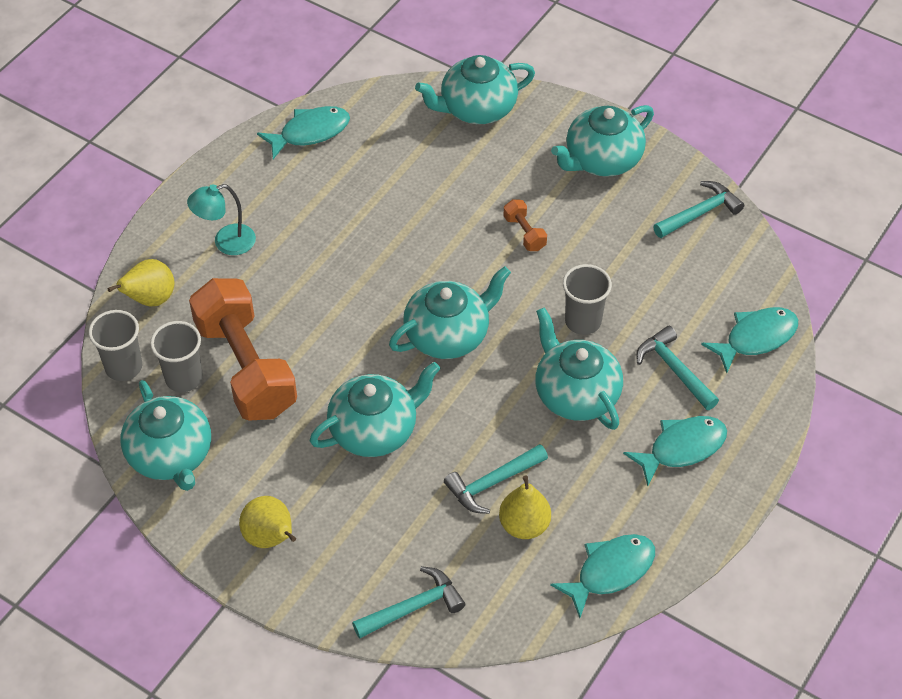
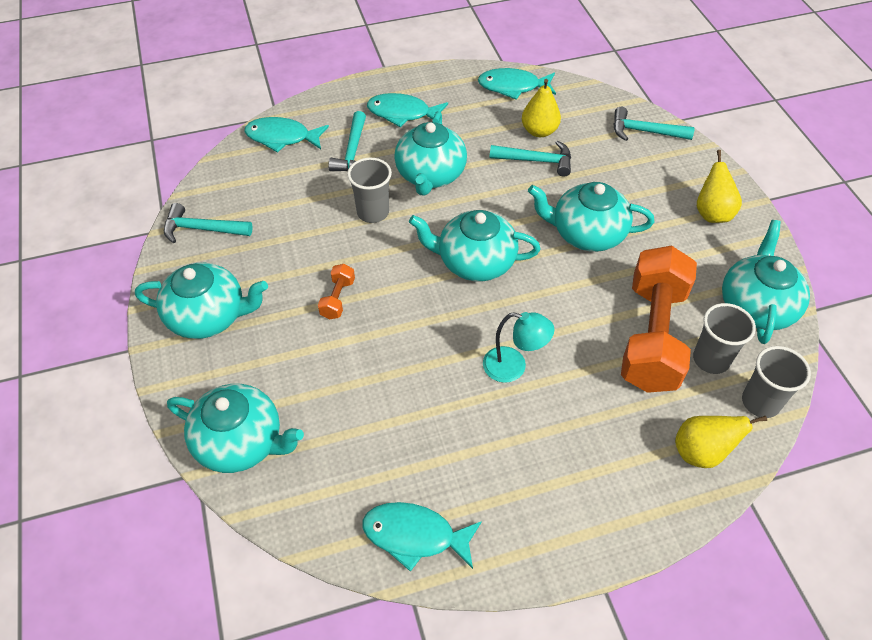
camera: 140 degrees left, 0 degrees up
turquoise lamp [187,184,256,255] -> turquoise lamp moved to [483,312,554,383]

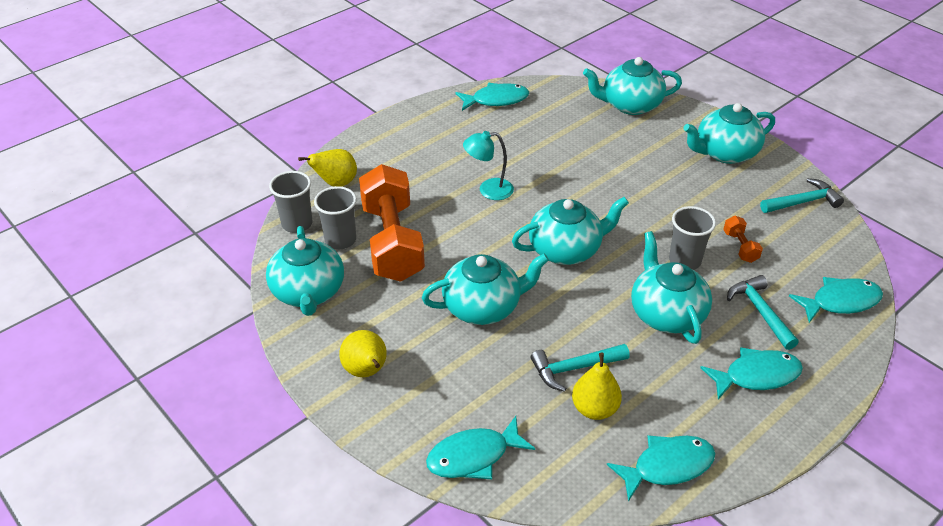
camera: 155 degrees right, 10 degrees down
orange dumbbell [318,264,355,319] -> orange dumbbell moved to [723,215,763,263]
turquoise hammer [613,107,695,141] -> turquoise fish [426,416,535,479]

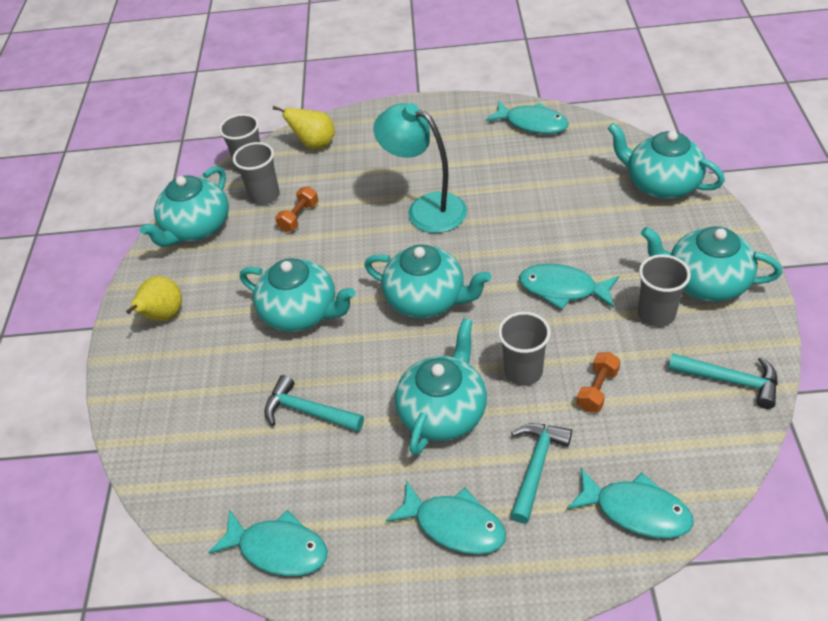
camera: 45 degrees right, 5 degrees up
orange dumbbell [359,164,425,282] -> orange dumbbell [275,186,318,232], size x0.40
turquoise fish [426,416,535,479] -> turquoise fish moved to [519,264,619,310]
turquoise lamp [463,131,514,200] -> turquoise lamp [373,103,467,233], size x1.58
yellow pear [572,353,622,420] -> none
none -> grey cup [638,254,691,327]

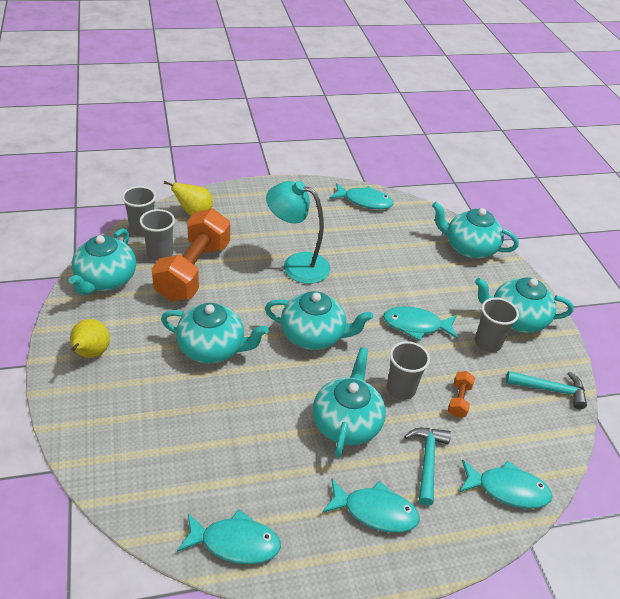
camera: 20 degrees left, 5 degrees down
turquoise hammer [264,375,364,432] -> none
orange dumbbell [275,186,318,232] -> orange dumbbell [152,209,230,302], size x2.48

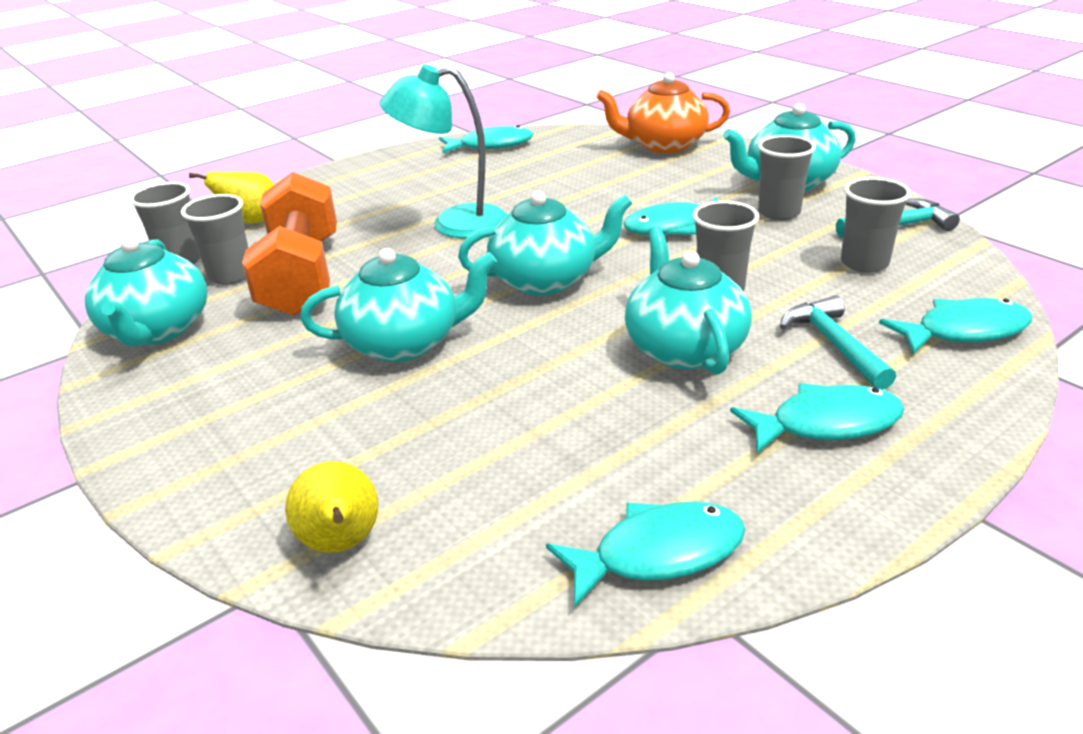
camera: 20 degrees left, 10 degrees down
yellow pear [70,319,110,358] -> yellow pear moved to [285,461,378,553]
turquoise teapot [432,202,519,259] -> orange teapot [596,72,730,153]
orange dumbbell [448,371,475,418] -> none
none -> grey cup [841,177,911,273]

